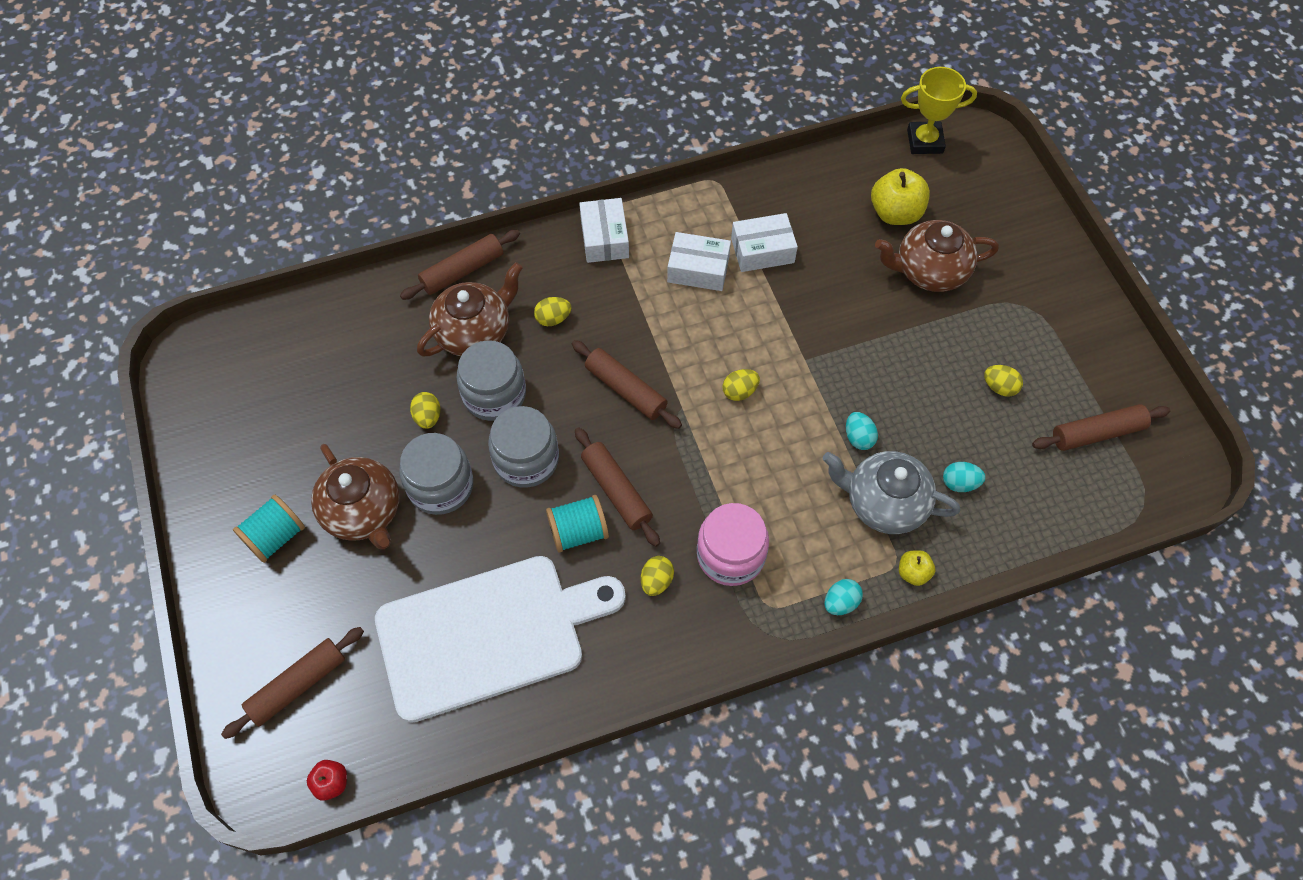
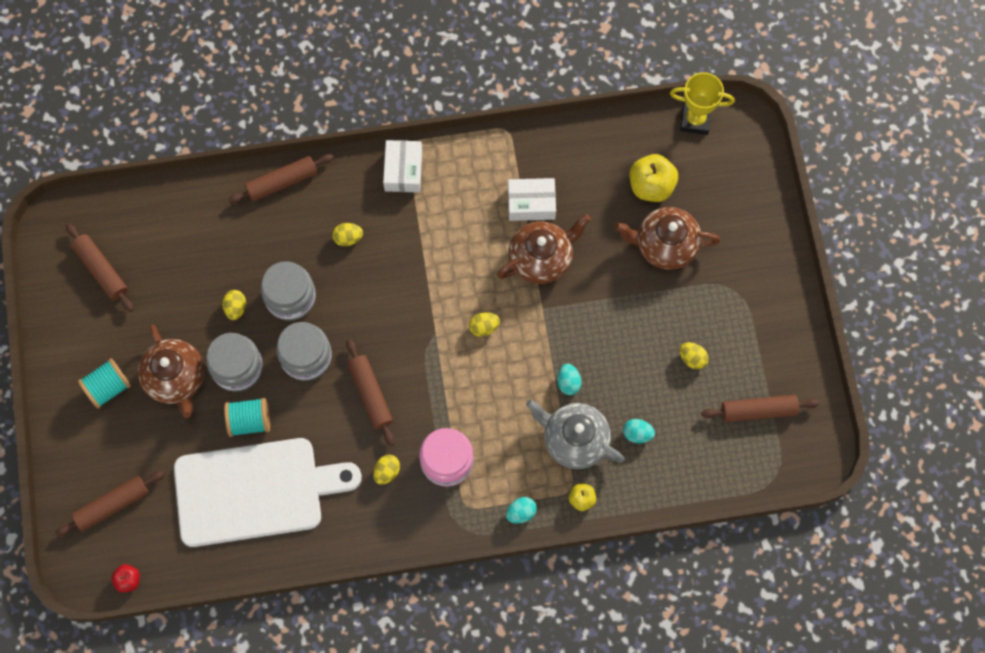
camera: 10 degrees right, 10 degrees up
brown teapot [417,262,523,356] -> brown teapot moved to [497,214,591,284]
turquoise spool [546,495,609,553] -> turquoise spool moved to [224,398,270,437]
brown rolling pin [572,340,682,429] -> brown rolling pin moved to [66,223,134,312]
white box [667,232,731,291] -> none

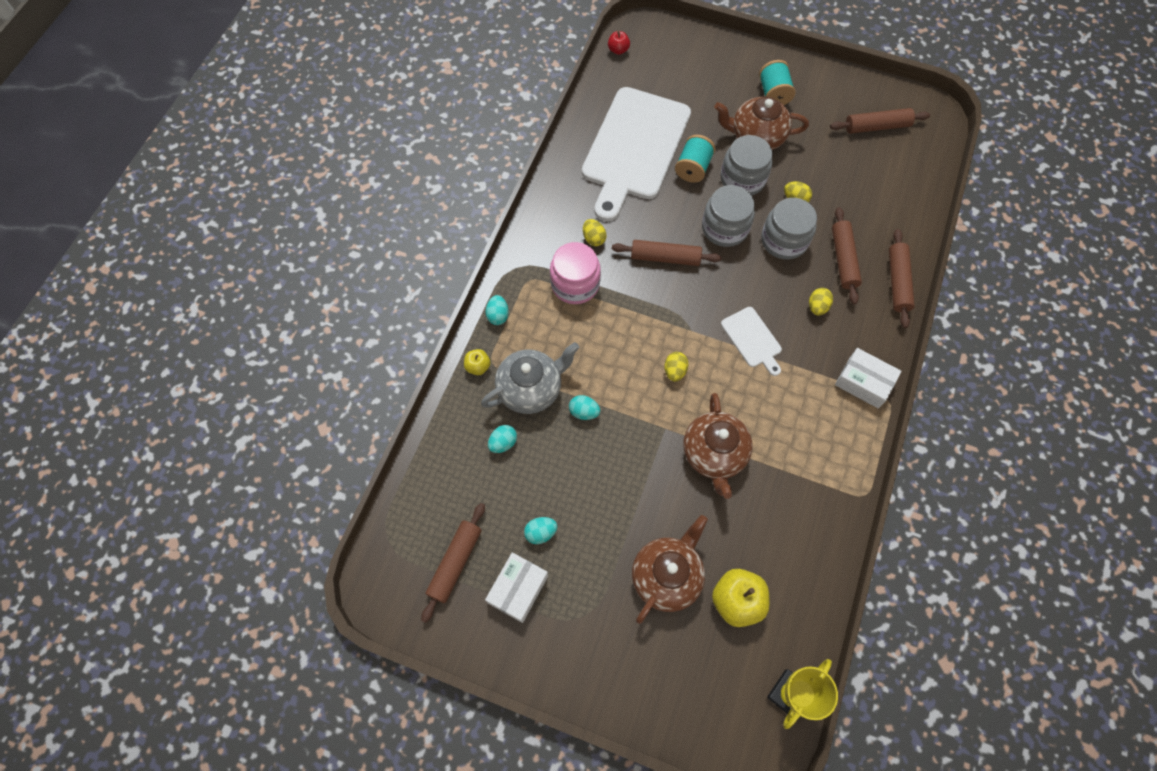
camera: 120 degrees right, 5 degrees down
brown rolling pin [55,471,165,537] -> brown rolling pin moved to [832,207,862,304]
white box [508,178,556,221] -> white box moved to [485,552,548,623]
yellow egg [680,342,709,369] -> turquoise egg [524,517,558,544]
none -> white cutting board [721,307,782,376]

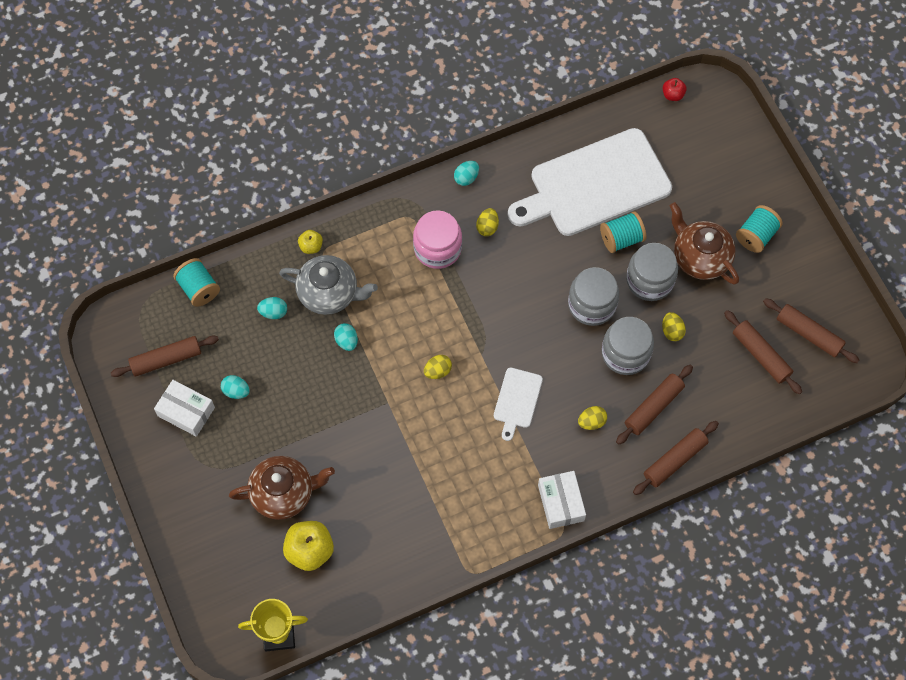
camera: 45 degrees right, 0 degrees up
white box [485,552,548,623] -> white box turned 45 degrees clockwise [154,380,215,437]
turquoise egg [486,295,509,325] -> turquoise egg moved to [454,161,479,186]
brown rolling pin [612,240,722,266] -> brown rolling pin moved to [724,310,802,394]
brown teapot [683,393,753,499] -> none
none -> turquoise spool [173,258,220,307]

